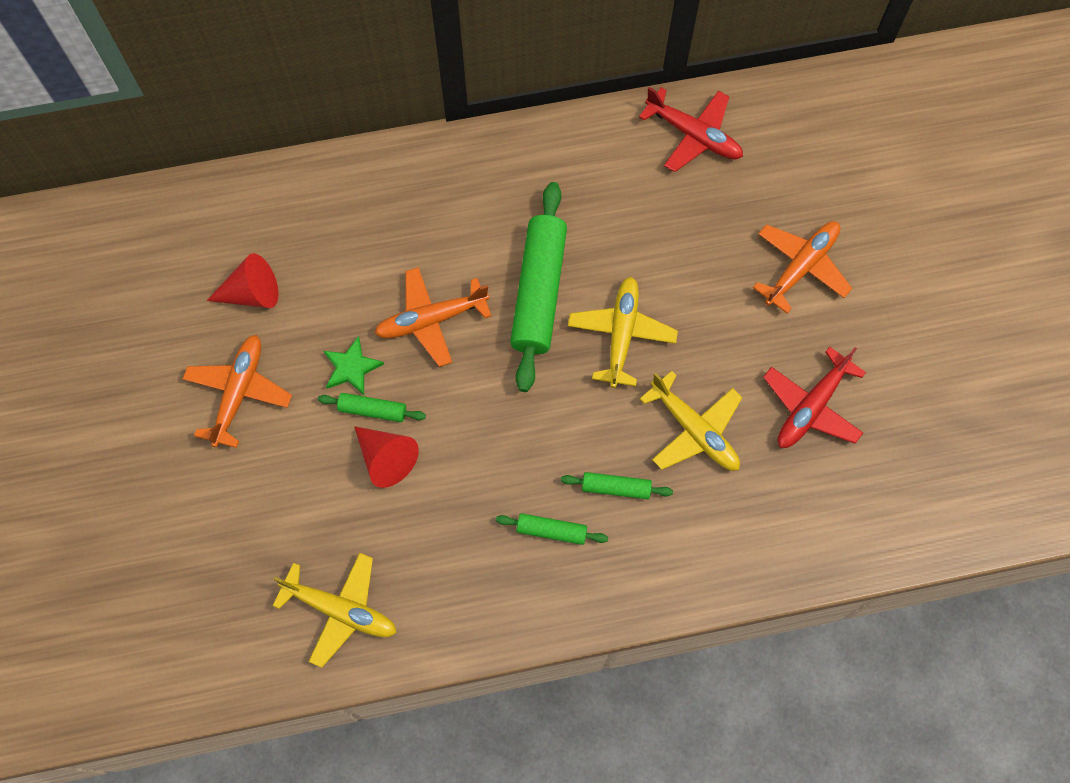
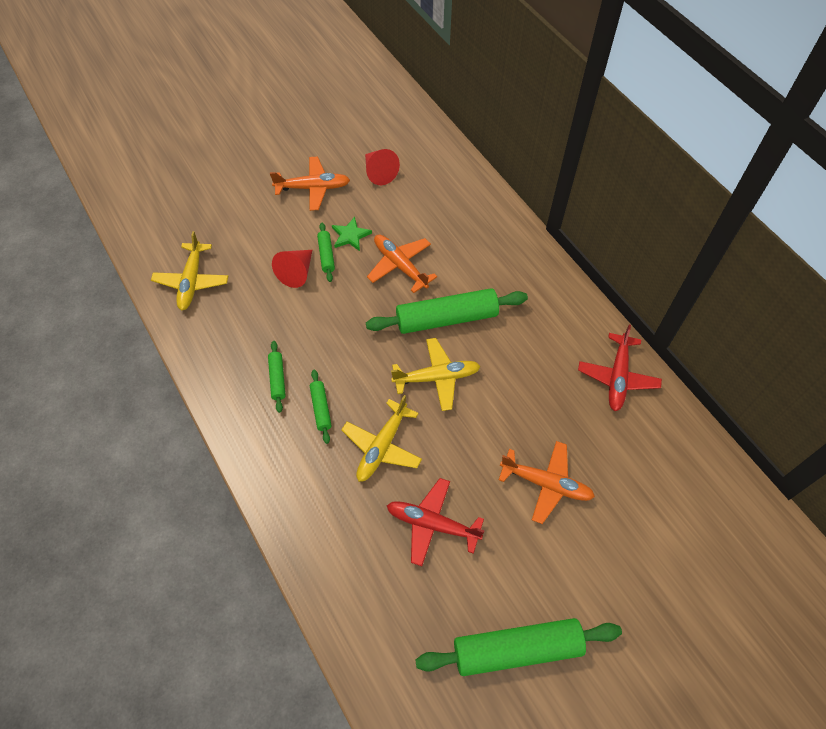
camera: 70 degrees right, 10 degrees down
none -> green rolling pin [415,618,622,676]

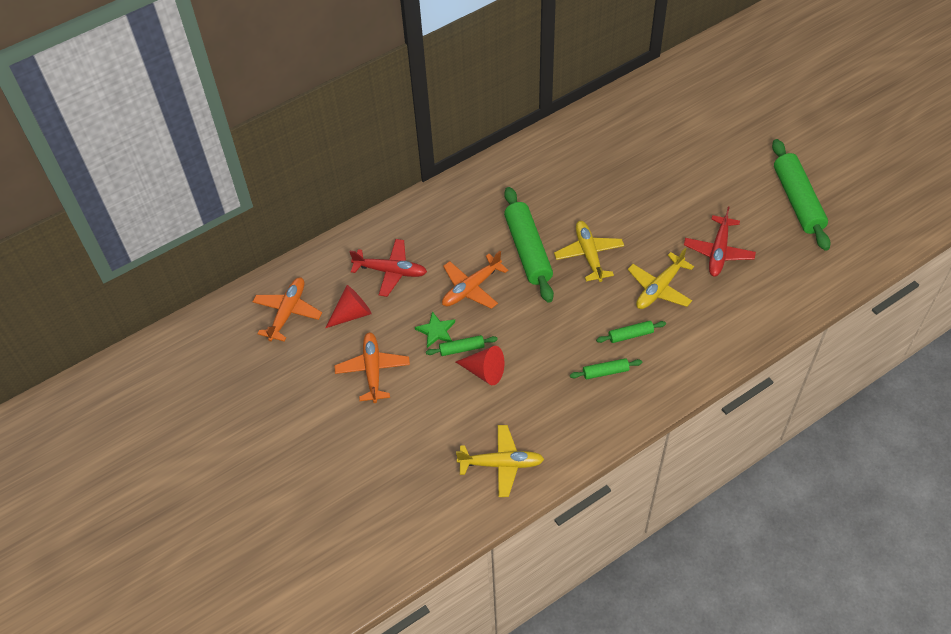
camera: 90 degrees left, 5 degrees down
yellow plane [342,395,422,482] -> yellow plane turned 105 degrees clockwise [628,248,694,309]
orange plane [499,441,595,524] -> orange plane moved to [253,277,322,342]
red plane [578,325,662,411] -> red plane moved to [350,239,427,297]

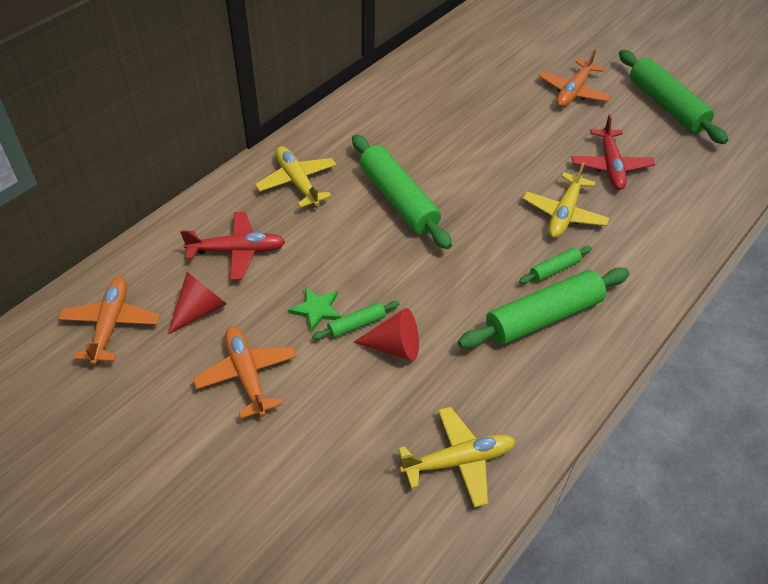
camera: 20 degrees left, 5 degrees down
orange plane [442,251,508,309] -> orange plane moved to [539,49,612,107]
yellow plane [554,221,624,282] -> yellow plane moved to [255,146,336,208]
green rolling pin [570,358,642,379] -> green rolling pin [458,267,629,349], size x2.12

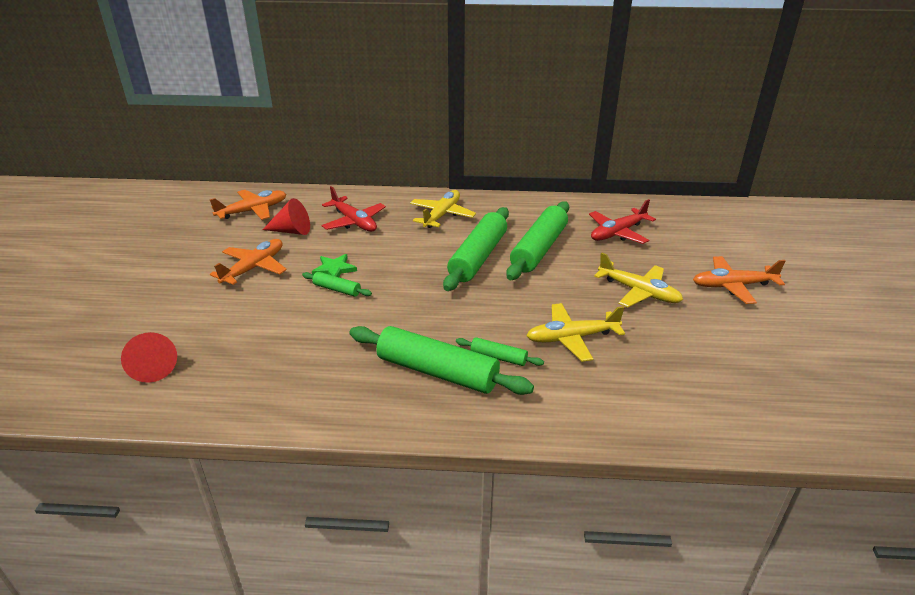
camera: 55 degrees right, 15 degrees down
red cone [353,308,419,361] -> red cone moved to [121,332,177,383]
yellow plane [398,407,516,508] -> yellow plane moved to [594,253,683,307]
red plane [572,115,655,190] -> red plane moved to [589,199,656,244]
green rolling pin [619,50,728,144] -> green rolling pin moved to [506,201,569,280]

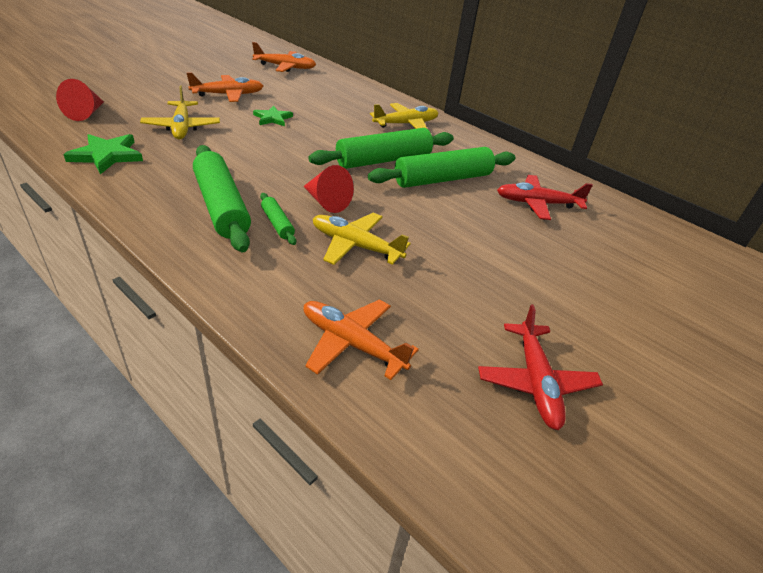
camera: 35 degrees right, 5 degrees up
red cone [262,198,310,235] -> red cone moved to [303,165,354,213]
green rolling pin [302,272,372,297] -> none
red plane [322,186,386,232] -> red plane moved to [478,305,603,430]
yellow plane [594,253,683,307] -> yellow plane moved to [140,86,220,140]
orange plane [693,256,786,304] -> orange plane moved to [303,299,419,380]
none -> green star [63,134,143,174]

